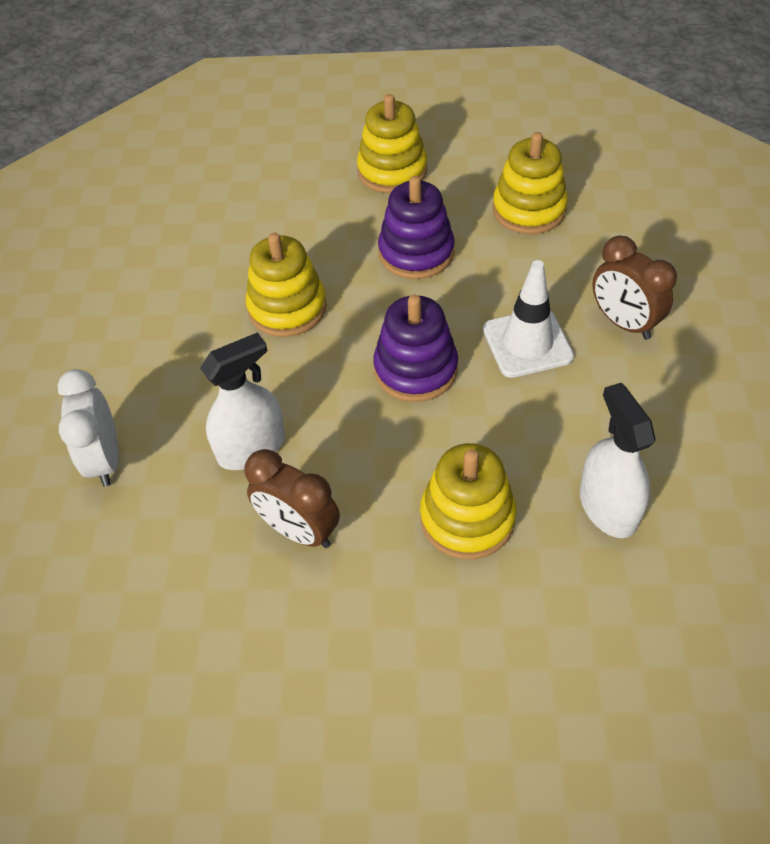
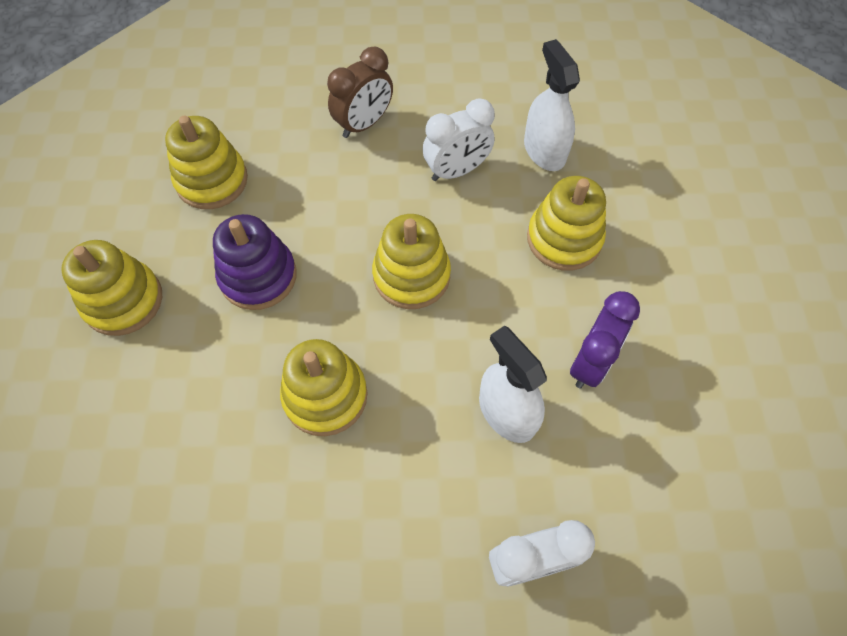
camera: 95 degrees left, 10 degrees up
brown clock [245,449,340,548] -> purple clock [570,291,640,389]
purple stacking toy [373,295,458,402] -> yellow stacking toy [372,214,451,309]
white traffic cone [483,260,574,378] -> none
white spray bottle [580,383,656,538] -> white spray bottle turned 90 degrees clockwise [524,39,580,171]
none -> white clock [423,99,495,181]

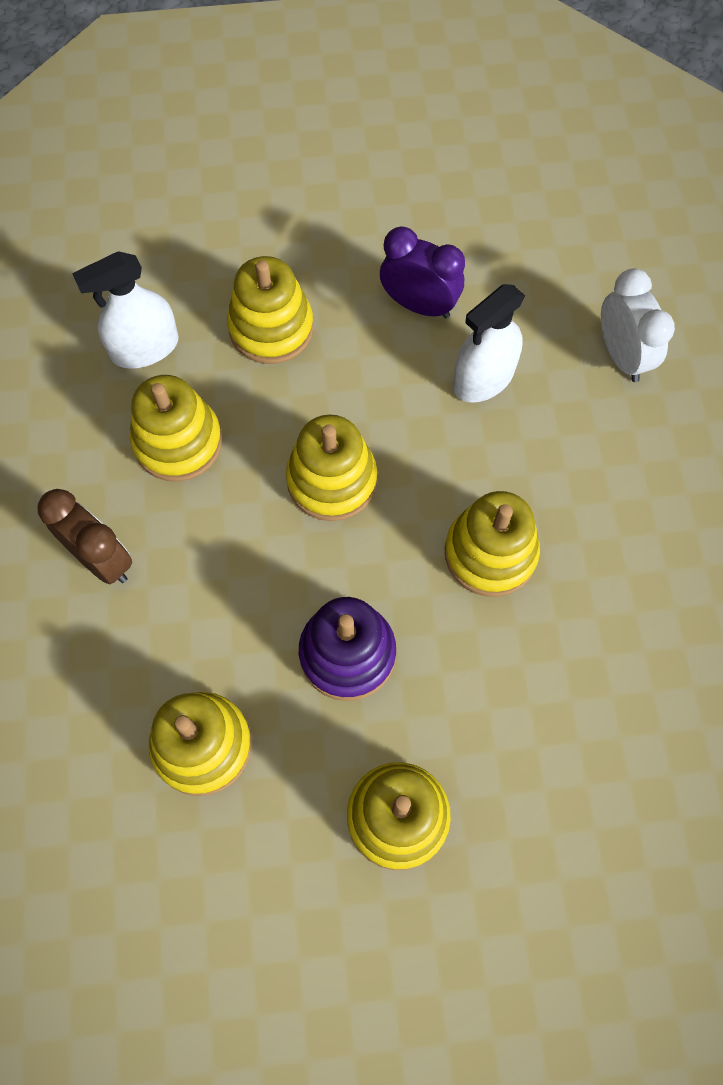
camera: 95 degrees left, 5 degrees up
white clock [423,99,495,181] -> yellow stacking toy [130,375,222,482]

